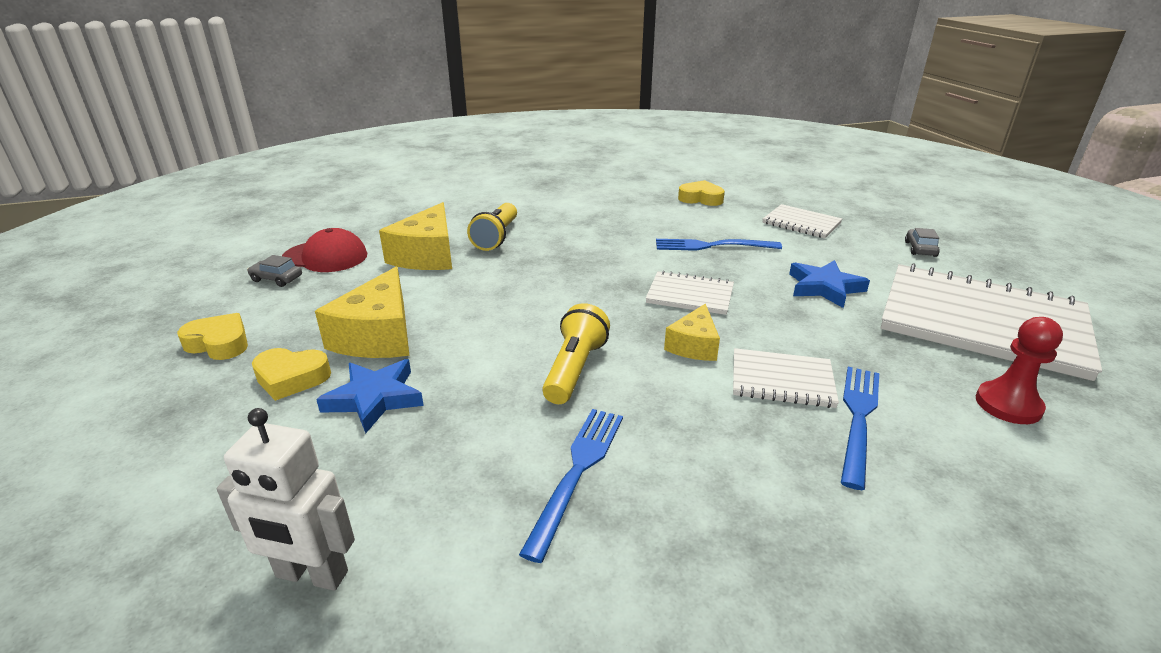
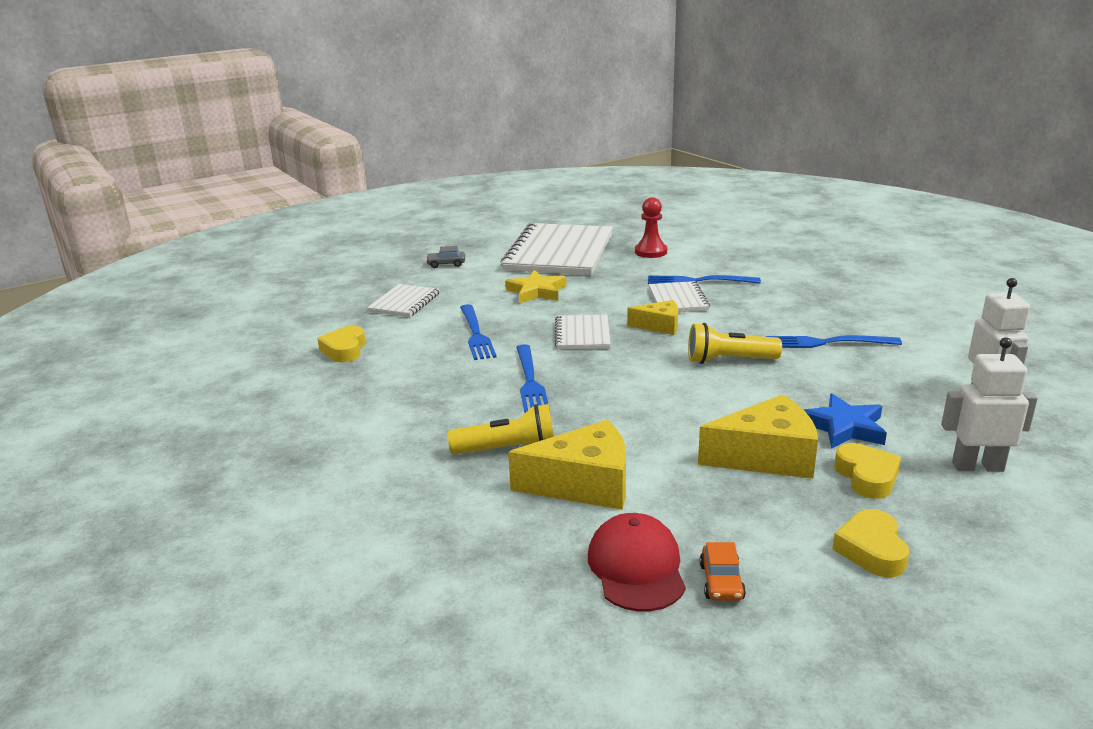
camera: 105 degrees left, 5 degrees down
grey car [247,255,302,287] -> orange car [700,542,746,601]
blue star [789,260,870,308] -> yellow star [505,270,566,303]
none -> blue fork [516,344,550,413]
none -> white robot [941,337,1038,472]

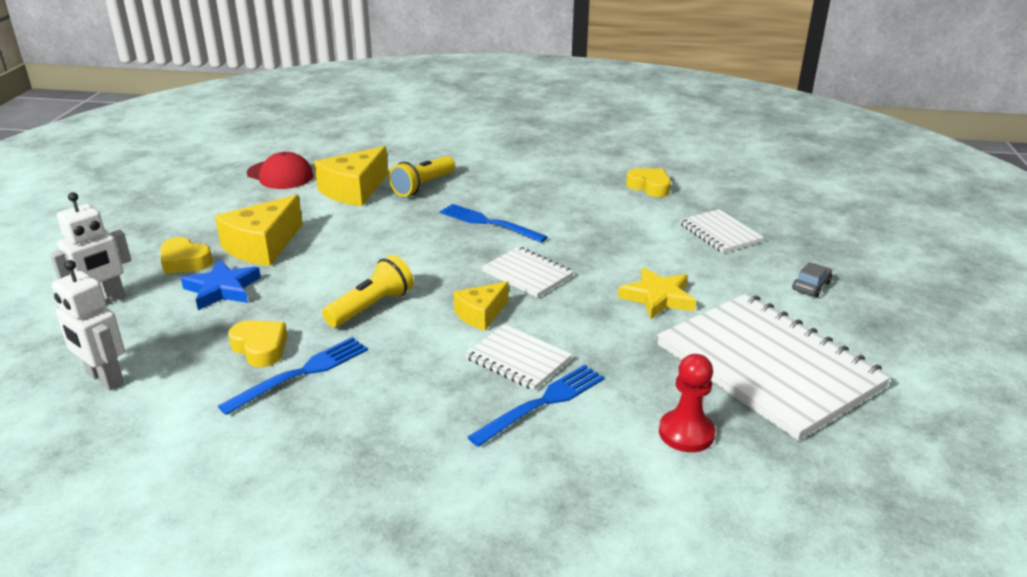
camera: 130 degrees right, 5 degrees up
blue fork [460,304,497,360] -> none
orange car [700,542,746,601] -> none
yellow heart [832,509,909,578] -> yellow heart moved to [228,320,287,367]

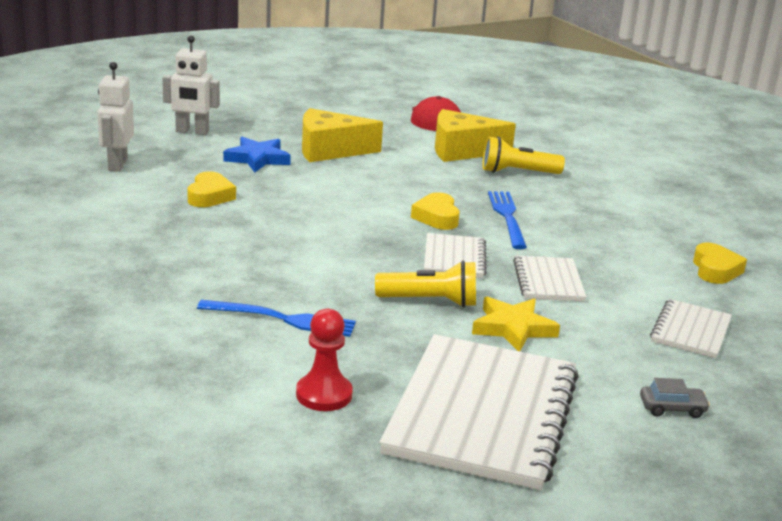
camera: 50 degrees right, 5 degrees down
yellow heart [161,237,213,274] -> yellow heart moved to [411,192,460,230]
blue fork [218,337,368,415] -> none
yellow flashlight [322,255,414,327] -> yellow flashlight moved to [375,261,476,307]
yellow cheese [453,281,509,330] -> none
white notebook [465,324,572,391] -> white notebook moved to [513,255,586,301]

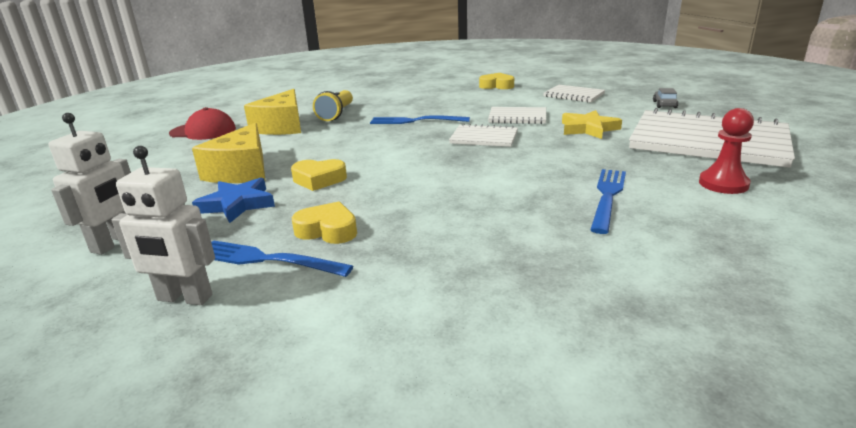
camera: 75 degrees left, 0 degrees up
yellow flashlight [375,261,476,307] -> none
yellow heart [411,192,460,230] -> yellow heart moved to [291,159,347,191]
none -> blue fork [211,240,353,277]

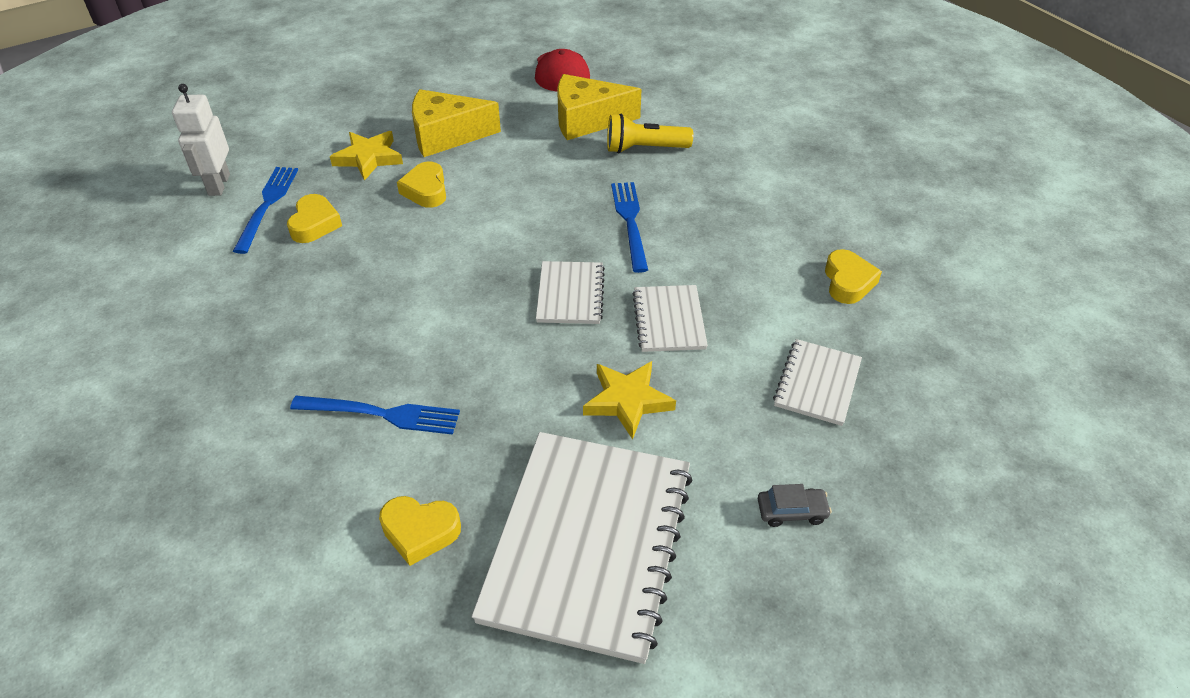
camera: 75 degrees right, 20 degrees up
white robot [49,113,131,255] -> none
blue star [192,178,275,223] -> yellow star [330,131,403,181]
red pawn [699,108,754,194] -> yellow heart [379,496,461,566]

